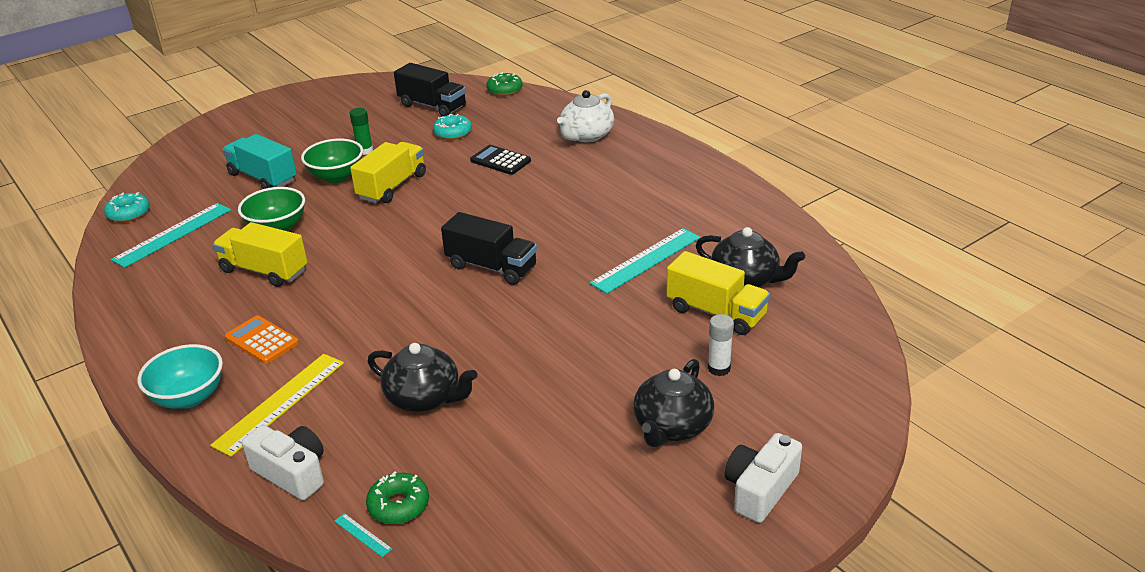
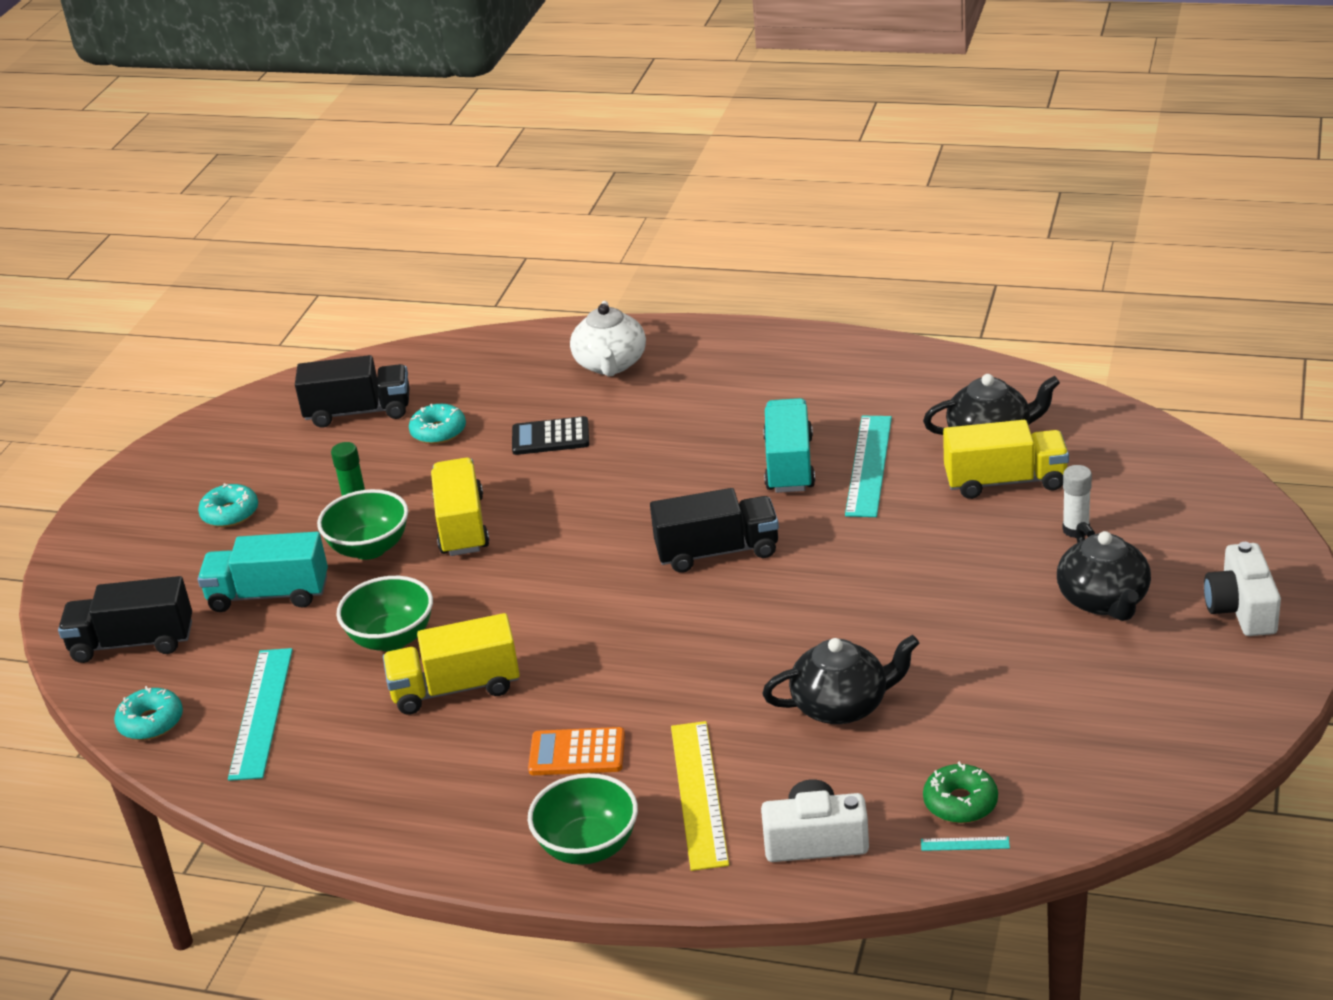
camera: 35 degrees left, 0 degrees up
turquoise bowl [137,344,223,409] -> green bowl [528,773,638,865]
green donut [486,72,523,96] -> none
none -> black truck [58,576,192,663]
none -> turquoise donut [198,483,258,527]
none -> turquoise truck [763,398,815,493]

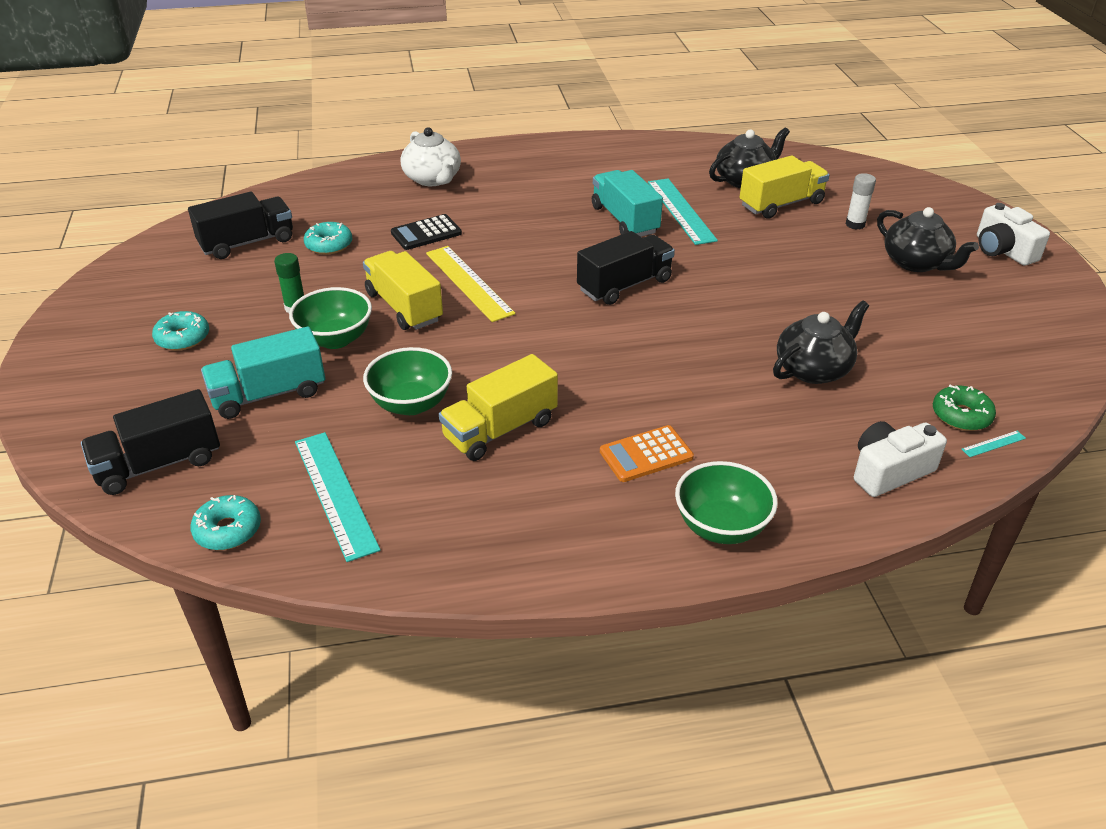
camera: 30 degrees left, 5 degrees up
yellow ruler [671,721,729,871] -> yellow ruler moved to [426,246,515,322]

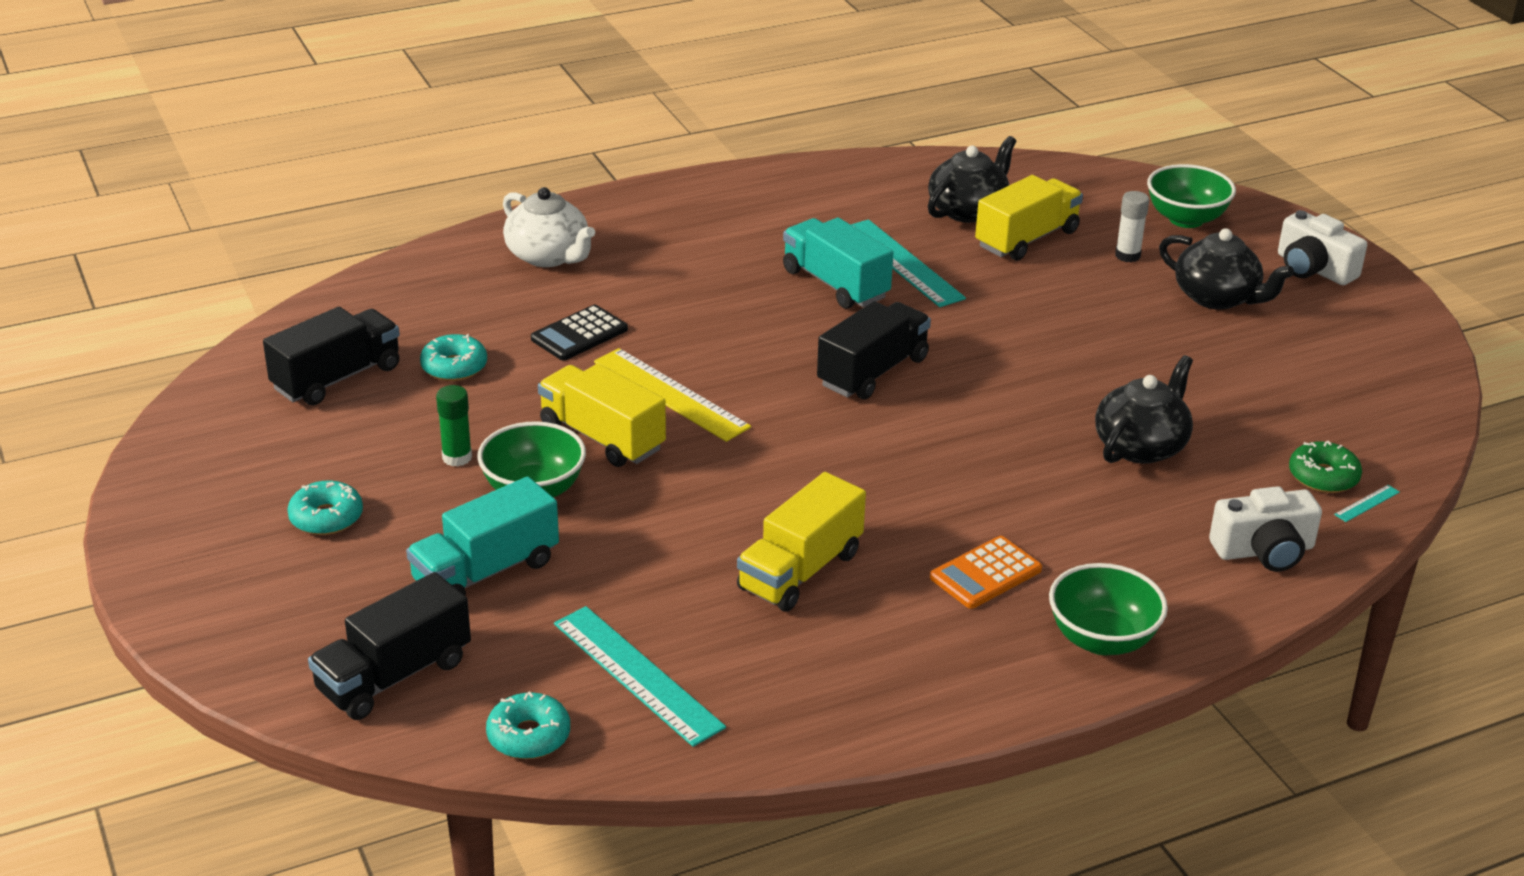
camera: 15 degrees left, 5 degrees down
green bowl [363,347,452,415] -> green bowl moved to [1147,164,1236,228]
white camera [854,421,947,497] -> white camera turned 150 degrees counterclockwise [1209,486,1322,572]

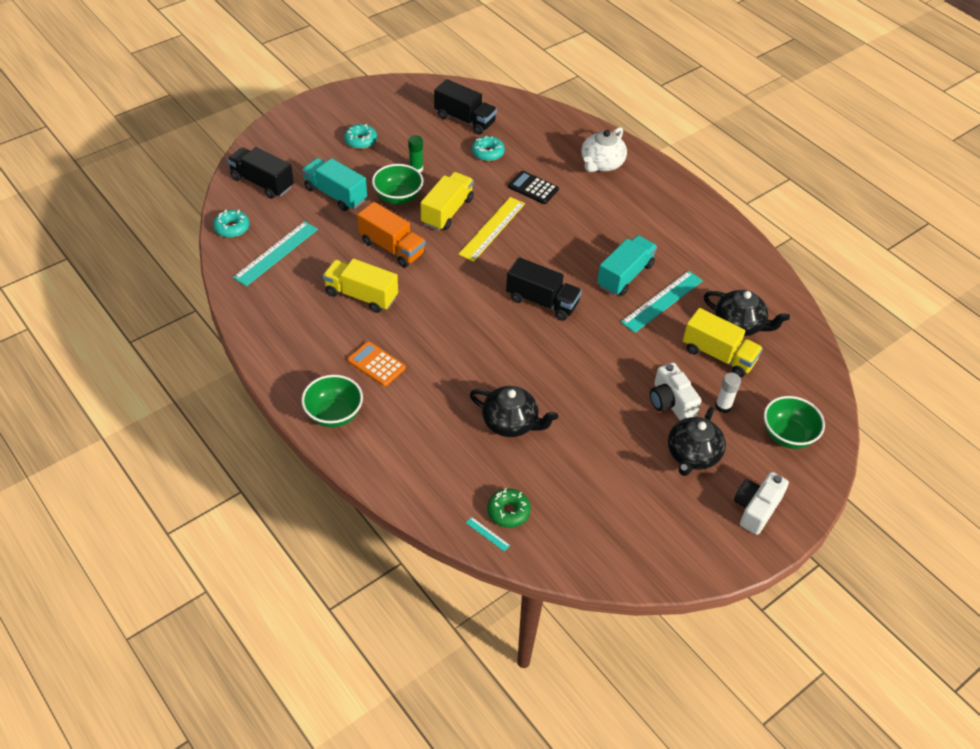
camera: 75 degrees right, 15 degrees up
white camera [1209,486,1322,572] -> white camera moved to [650,362,701,421]
none -> orange truck [357,202,426,267]

